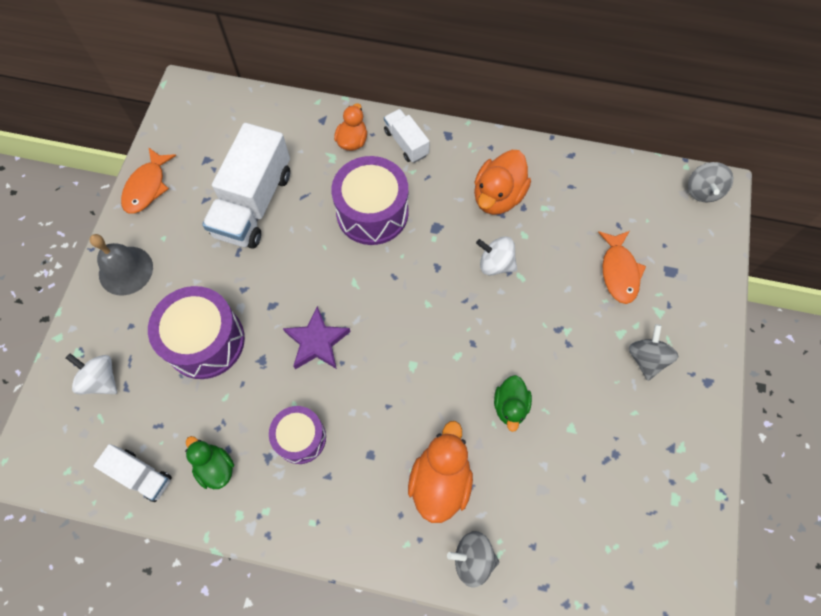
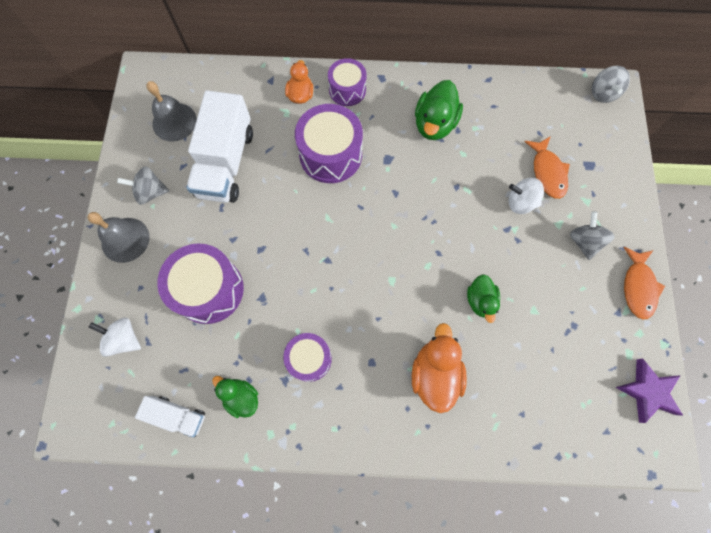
camera: 10 degrees left, 5 degrees up
orange fish [121,147,176,214] -> orange fish moved to [623,247,665,320]
purple star [283,306,351,369] -> purple star moved to [615,359,683,423]
white truck [384,109,430,163] -> purple drum [328,58,367,106]
grey spinning top [447,531,500,588] -> grey spinning top moved to [117,166,169,205]
orange duck [474,150,531,215] -> green duck [415,80,463,140]
white spinning top [476,236,517,276] -> white spinning top moved to [509,178,544,214]
none -> grey bell [146,81,197,142]

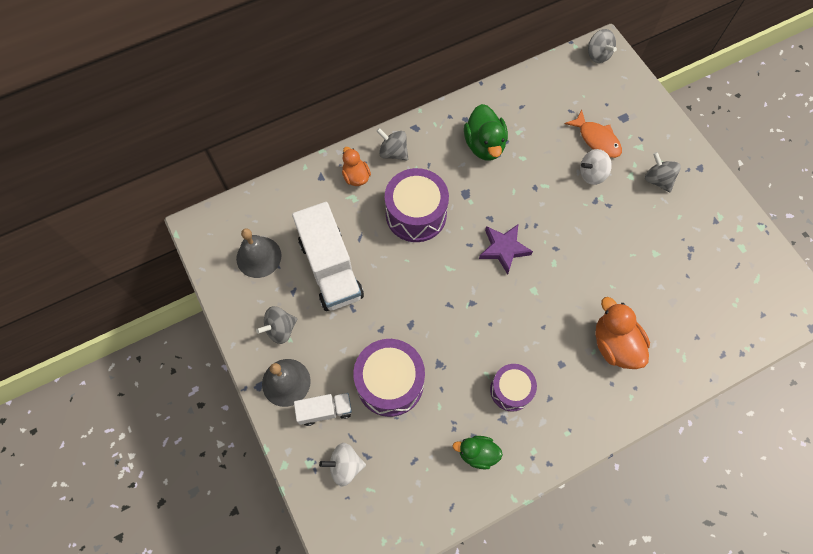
camera: 30 degrees left, 5 degrees down
white truck [135,396,205,437] -> white truck moved to [294,393,352,426]
purple drum [328,58,367,106] -> grey spinning top [377,128,408,160]
green duck [467,274,500,323] -> none
purple star [615,359,683,423] -> purple star moved to [479,225,533,274]
orange fish [623,247,665,320] -> none

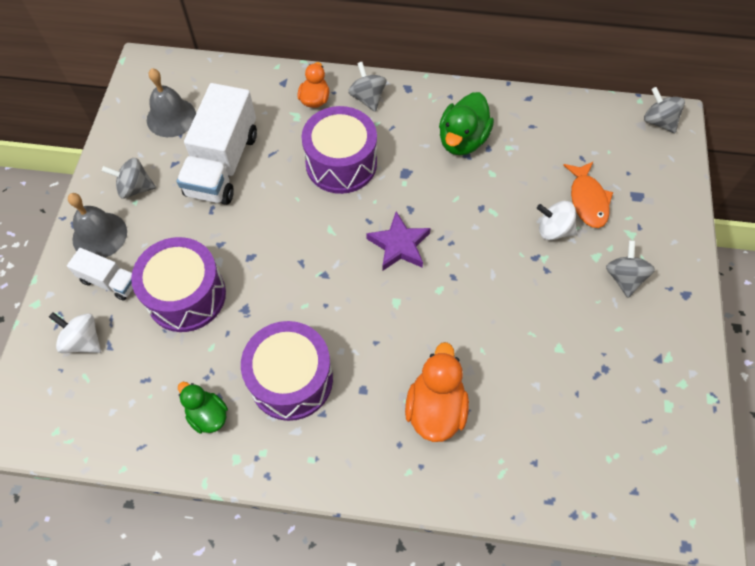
camera: 35 degrees right, 5 degrees down
purple drum [490,364,537,412] -> purple drum [241,321,333,421], size x1.62
grey spinning top [588,29,617,63] -> grey spinning top turned 135 degrees clockwise [644,87,685,133]

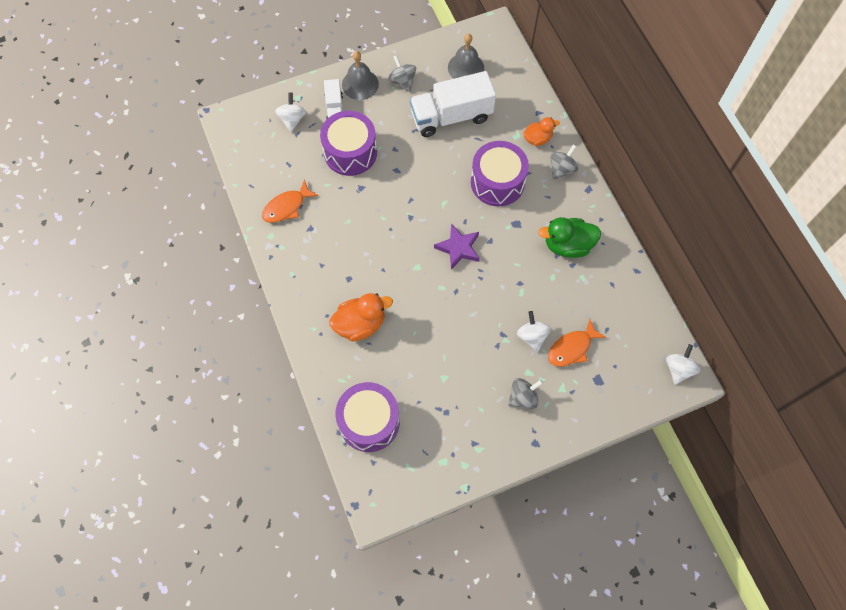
camera: 60 degrees right, 5 degrees up
green duck [178,382,228,434] -> orange fish [262,179,318,223]
purple drum [241,321,333,421] -> purple drum moved to [335,382,400,452]
grey spinning top [644,87,685,133] -> white spinning top [666,344,700,385]

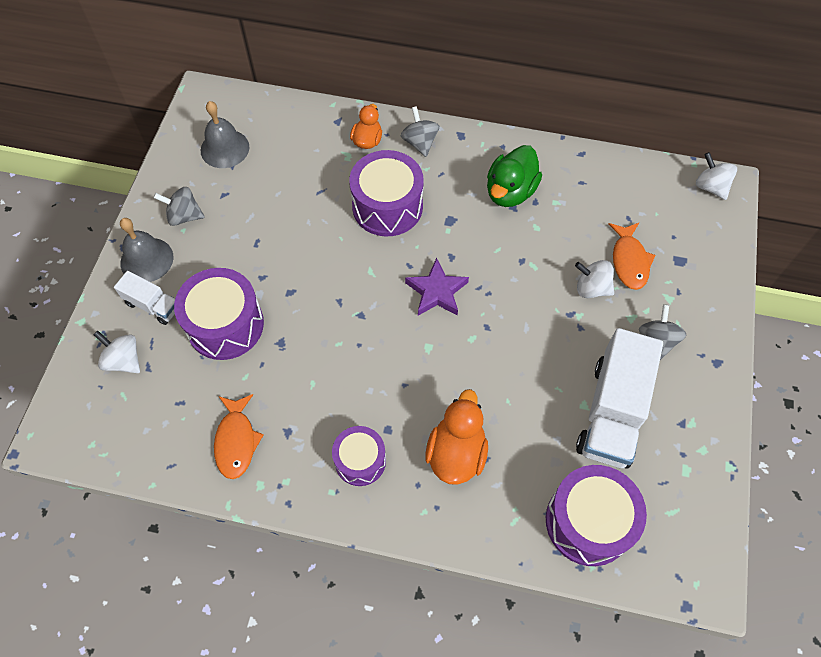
camera: 55 degrees left, 5 degrees down
white truck [410,71,496,137] -> white truck moved to [576,328,663,468]
none -> purple drum [332,426,386,486]

